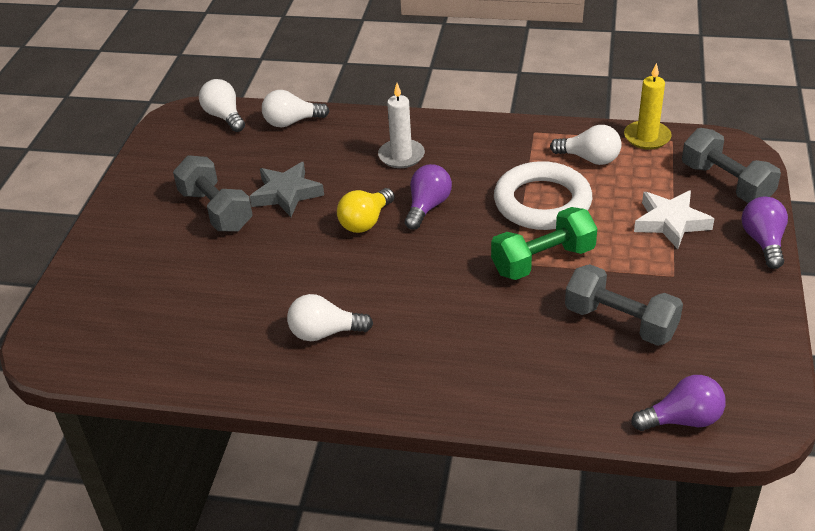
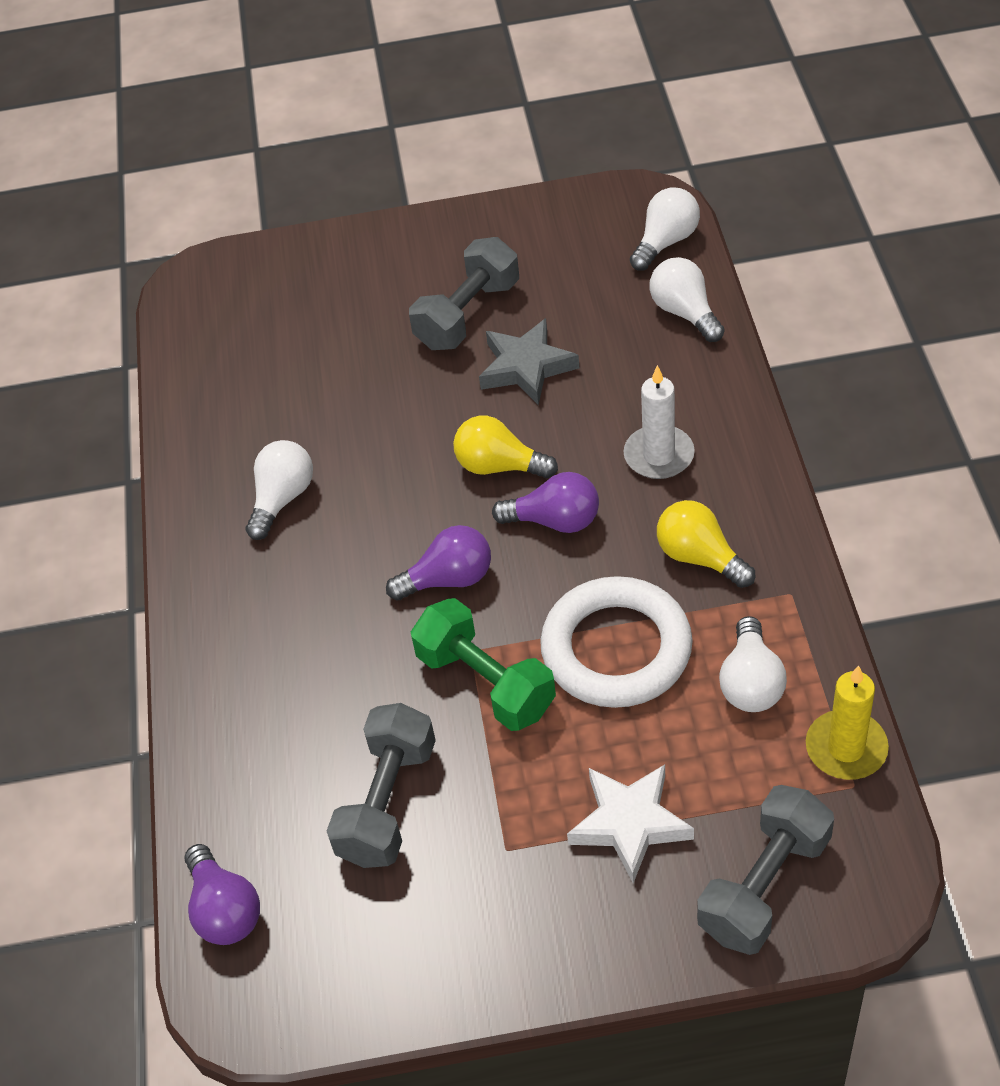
camera: 75 degrees right, 10 degrees up
white light bulb [287,294,373,341] -> white light bulb turned 45 degrees clockwise [246,440,313,540]
purple light bulb [741,197,788,269] -> purple light bulb moved to [386,525,491,600]
none -> yellow light bulb [657,500,755,588]

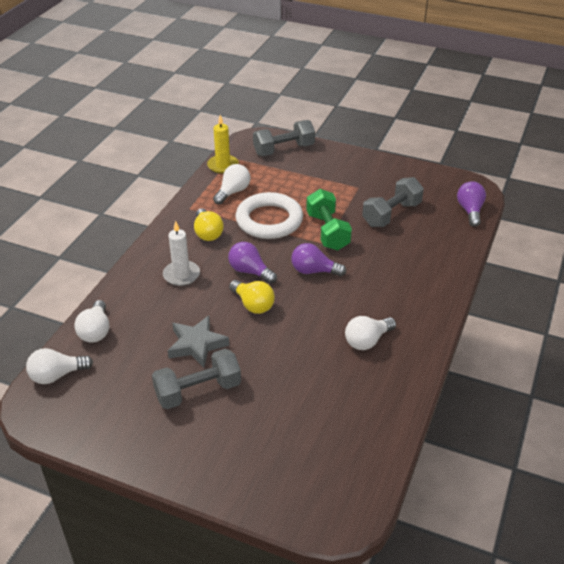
camera: 155 degrees left, 10 degrees down
white star [567,764,694,883] -> none

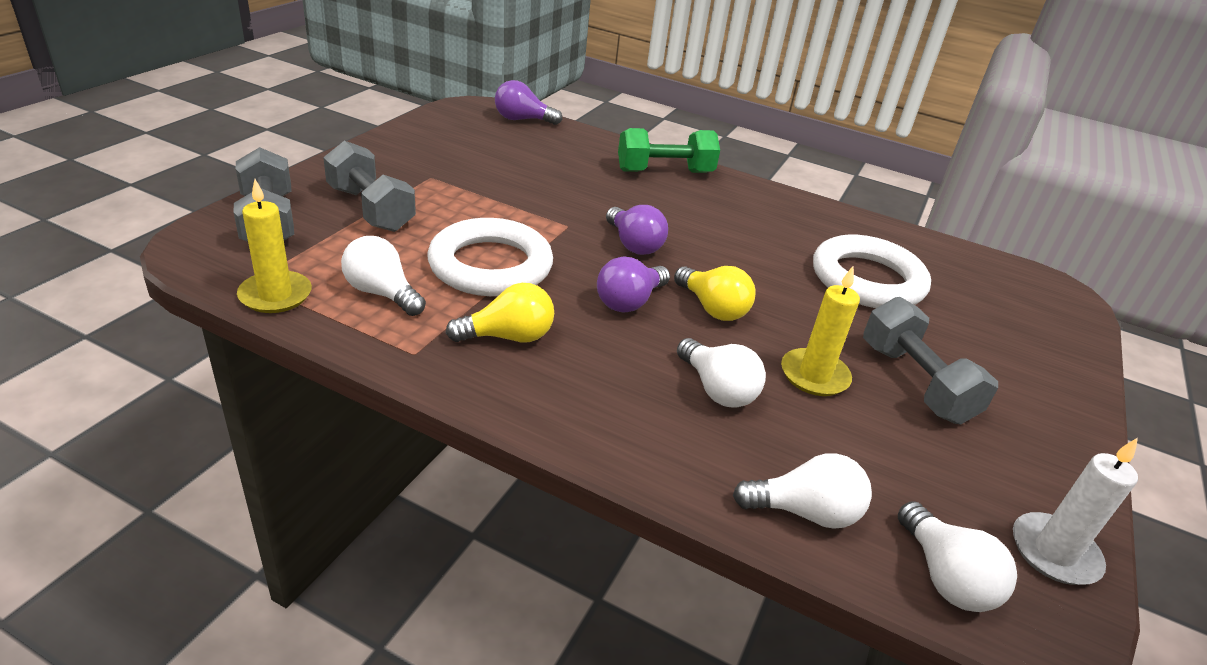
camera: 90 degrees left, 5 degrees down
white candle [163,221,200,286] -> white candle moved to [1013,438,1138,585]
grey star [167,316,229,367] -> yellow candle [781,266,860,396]
yellow light bulb [229,280,275,314] -> yellow light bulb turned 90 degrees clockwise [674,266,756,321]
purple light bulb [291,243,346,276] -> purple light bulb turned 45 degrees counterclockwise [606,205,668,255]
green dumbbell [306,189,352,250] -> green dumbbell moved to [618,128,720,173]
white light bulb [345,316,396,350] -> white light bulb moved to [677,338,766,408]
grey dumbbell [362,177,424,227] -> grey dumbbell moved to [323,141,416,232]
none -> white ring [813,235,931,308]

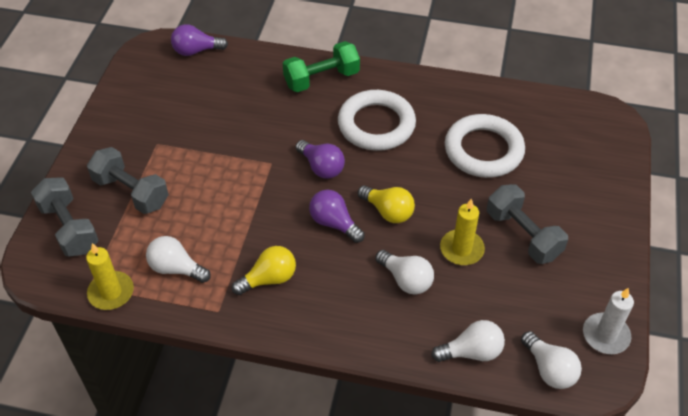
camera: 10 degrees left, 15 degrees up
white ring [427,218,553,296] -> white ring moved to [338,90,416,151]
purple light bulb [597,257,670,313] -> purple light bulb turned 105 degrees clockwise [309,190,365,243]

